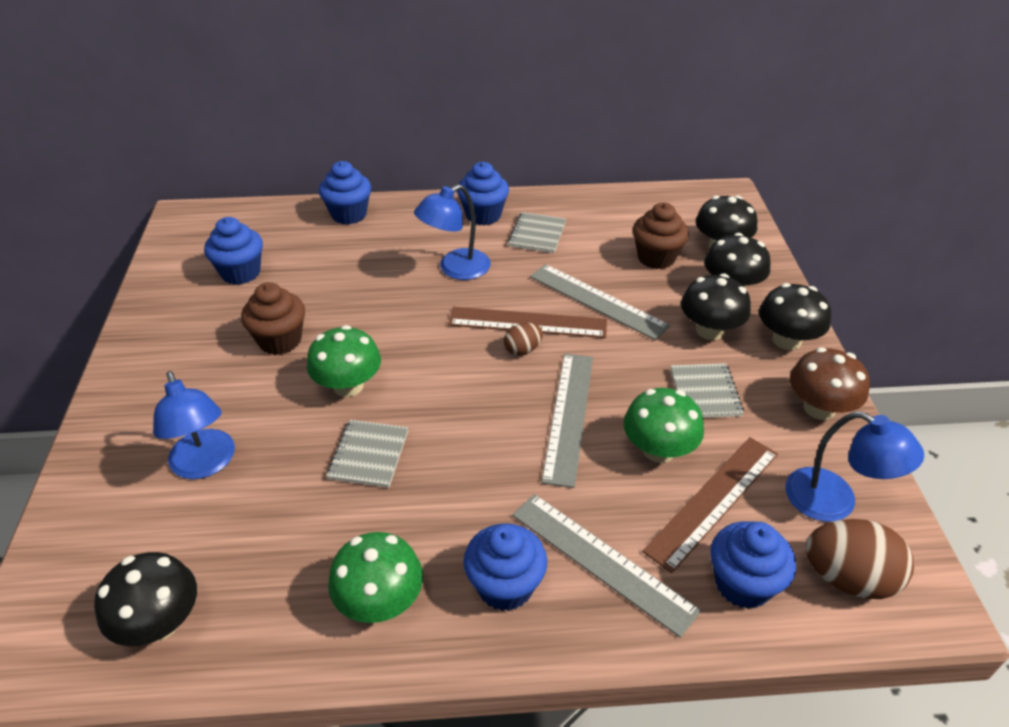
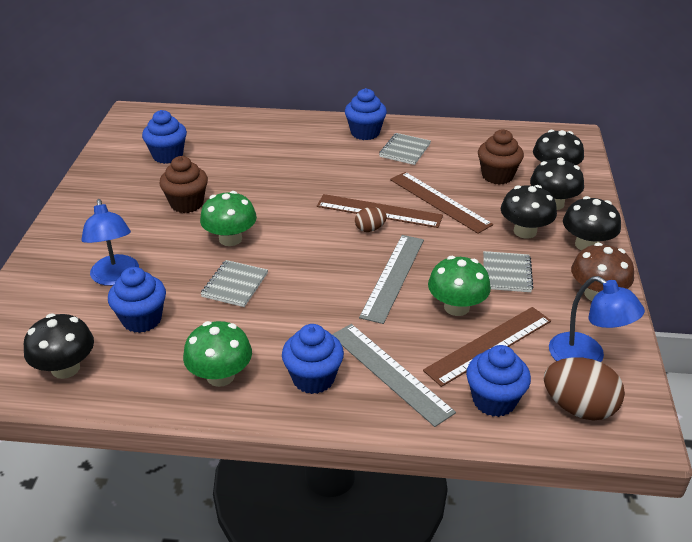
camera: 10 degrees right, 5 degrees down
blue cupcake [319,161,371,225] -> blue cupcake moved to [108,267,166,333]
blue lamp [414,185,491,280] -> none
grey ruler [530,264,670,340] -> brown ruler [390,172,493,234]

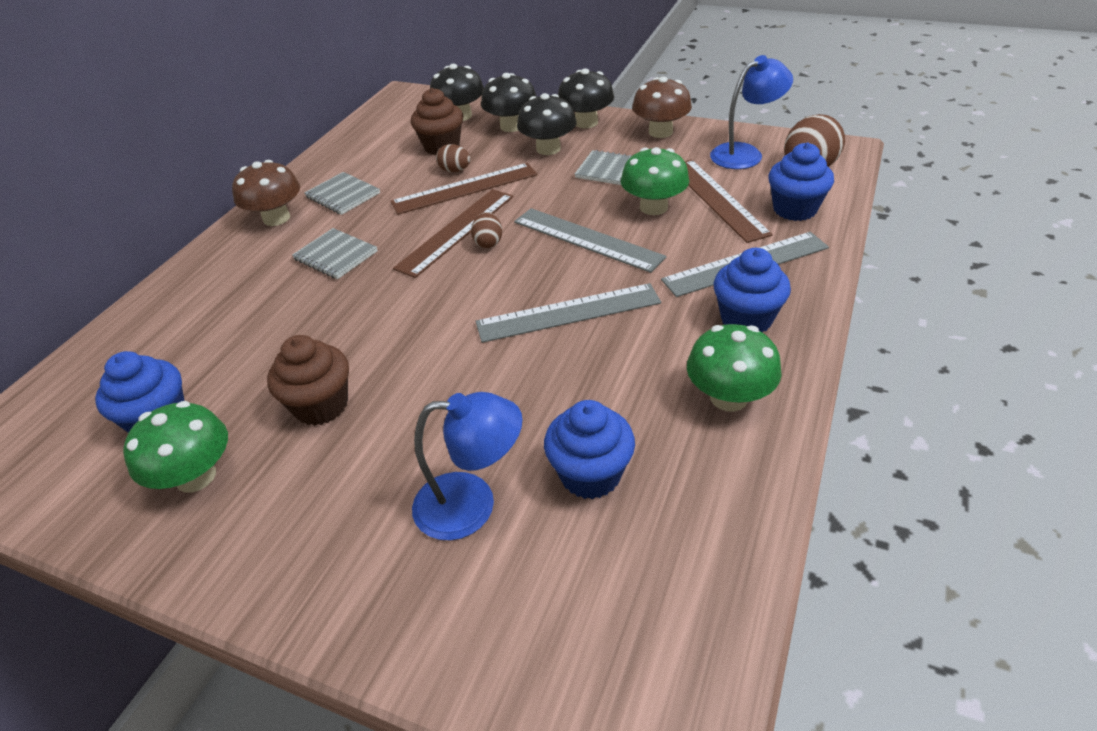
camera: 70 degrees left, 5 degrees up
black mushroom [24,314,94,379] -> none
green mushroom [200,191,257,246] -> green mushroom moved to [123,401,228,493]
grey notebook [200,260,268,307] -> grey notebook moved to [292,228,378,279]
blue cupcake [345,88,387,140] -> brown mushroom [232,160,300,226]
none -> brown egg [436,144,471,172]
none -> grey ruler [475,283,661,343]

